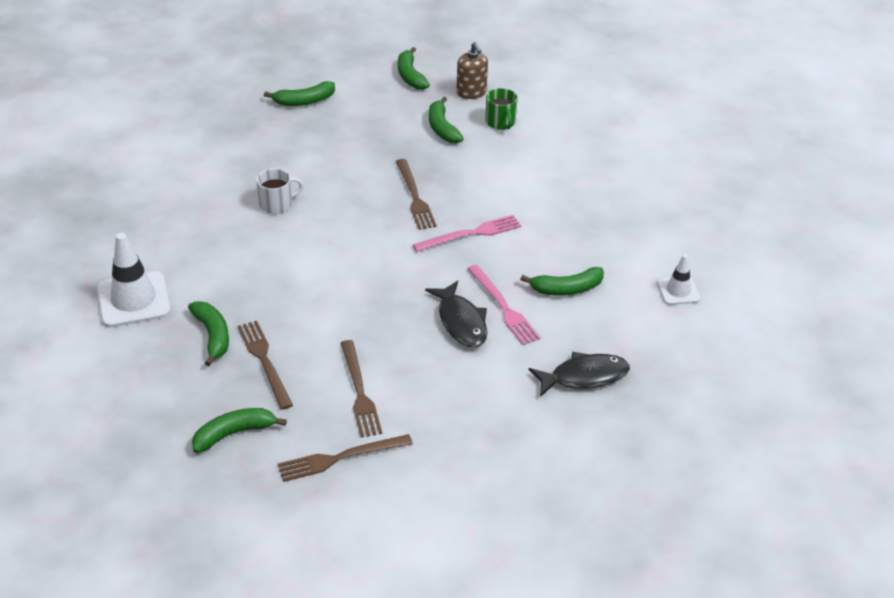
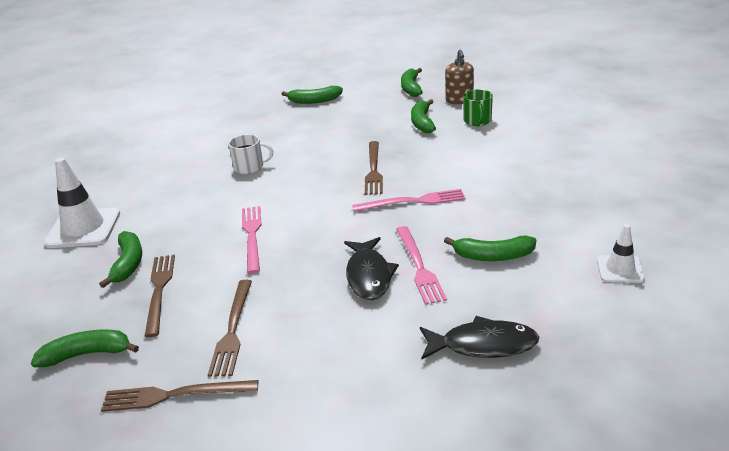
camera: 20 degrees right, 10 degrees down
none -> pink fork [242,206,262,274]

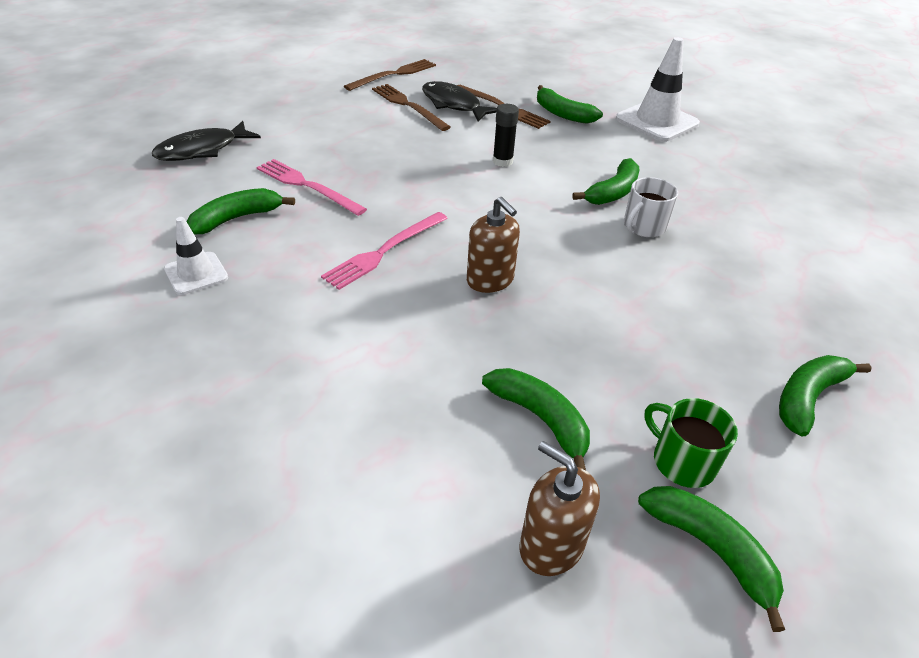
camera: 135 degrees right, 10 degrees up
green banana [31,329,139,367] -> green banana moved to [572,158,639,205]
pink fork [242,206,262,274] -> black glue stick [493,104,519,167]
black fish [344,237,399,300] -> black fish moved to [422,81,497,122]
brown fork [365,141,383,195] -> brown soap dispenser [467,197,520,293]
green mug [463,89,493,126] -> green mug moved to [644,398,738,488]
white traffic cone [597,224,645,283] -> white traffic cone moved to [164,217,228,295]

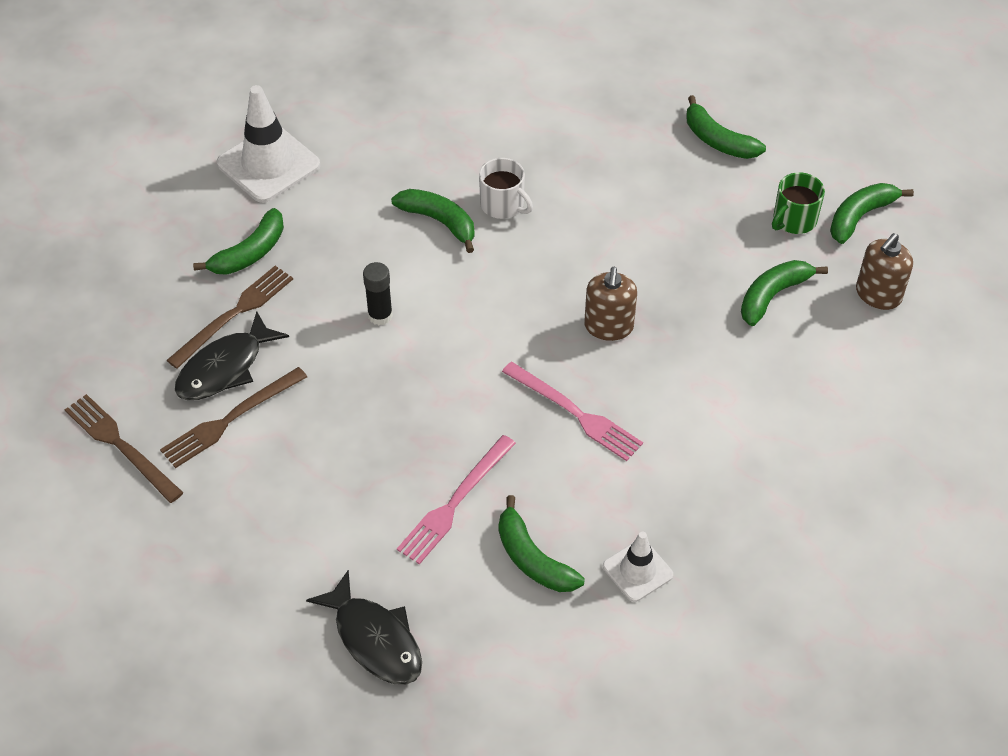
camera: 90 degrees left, 10 degrees up
brown soap dispenser [467,197,520,293] -> brown soap dispenser turned 135 degrees clockwise [584,267,637,341]

